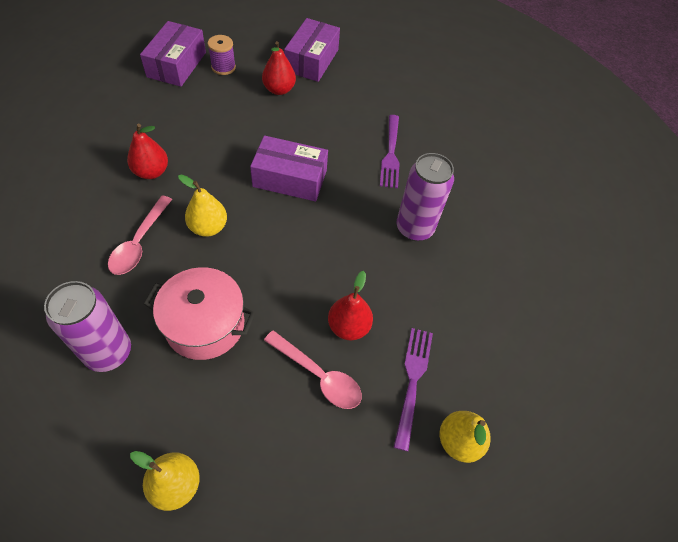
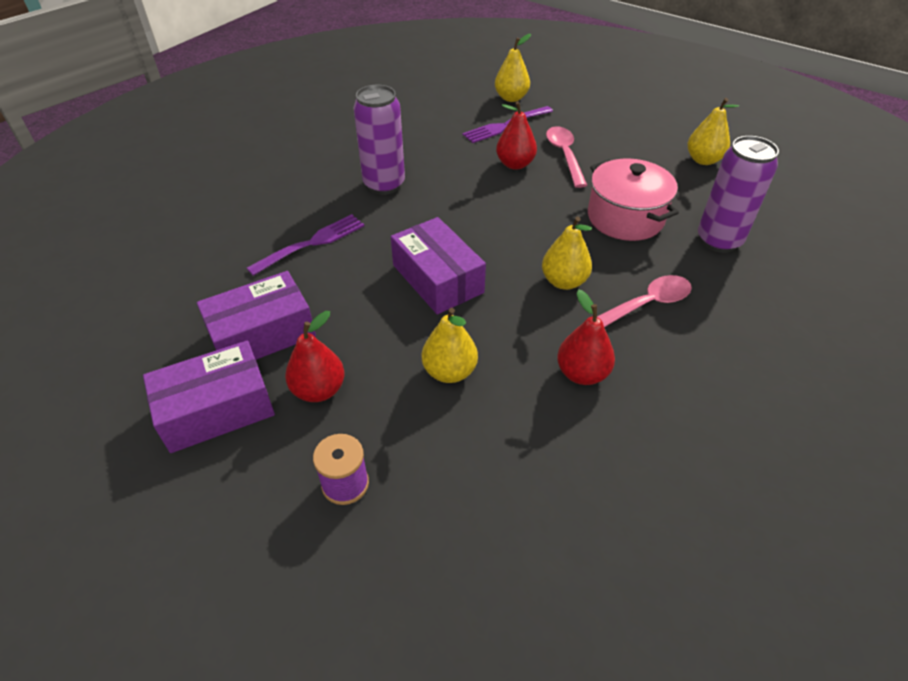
camera: 130 degrees left, 10 degrees down
purple box [140,21,206,87] -> purple box moved to [197,271,316,360]
none -> yellow pear [422,308,478,383]

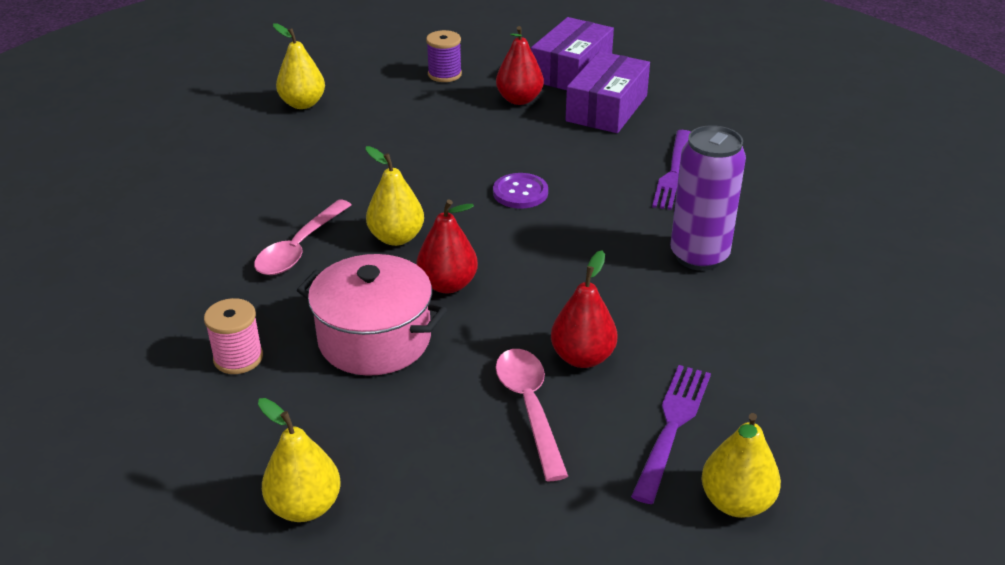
camera: 145 degrees right, 10 degrees down
purple box [391,217,486,314] -> purple button [493,173,548,209]
yellow pear [422,308,478,383] -> yellow pear moved to [273,23,325,109]
pink spoon [546,126,587,188] -> pink spoon turned 150 degrees counterclockwise [496,349,568,481]
red pear [557,289,615,385] -> red pear moved to [416,200,478,293]
purple can [698,136,779,253] -> pink spool [204,298,263,374]

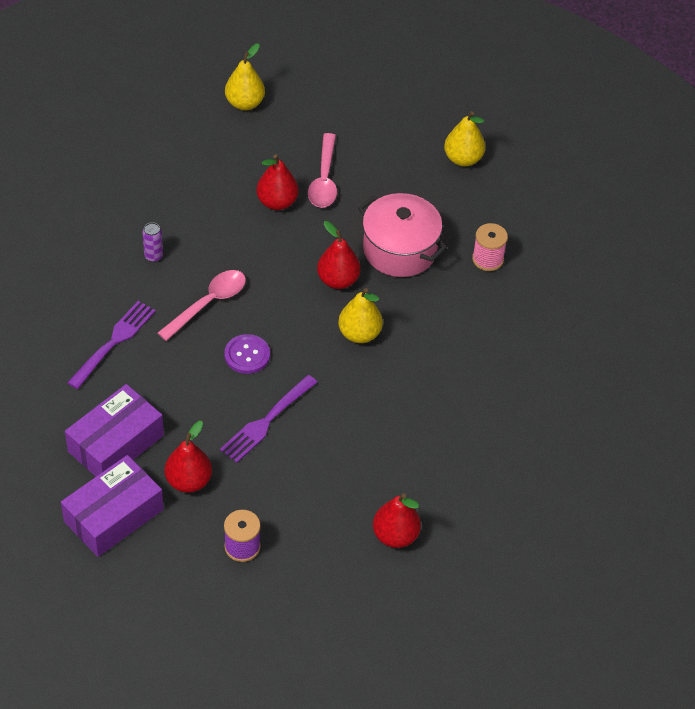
camera: 165 degrees left, 15 degrees up
pink spoon [254,199,352,275] -> pink spoon moved to [158,270,246,341]
yellow pear [273,23,325,109] -> red pear [373,493,421,548]
purple fork [631,365,711,504] -> purple fork moved to [220,375,317,463]
purple can [670,125,746,271] -> purple can [143,222,163,262], size x0.43

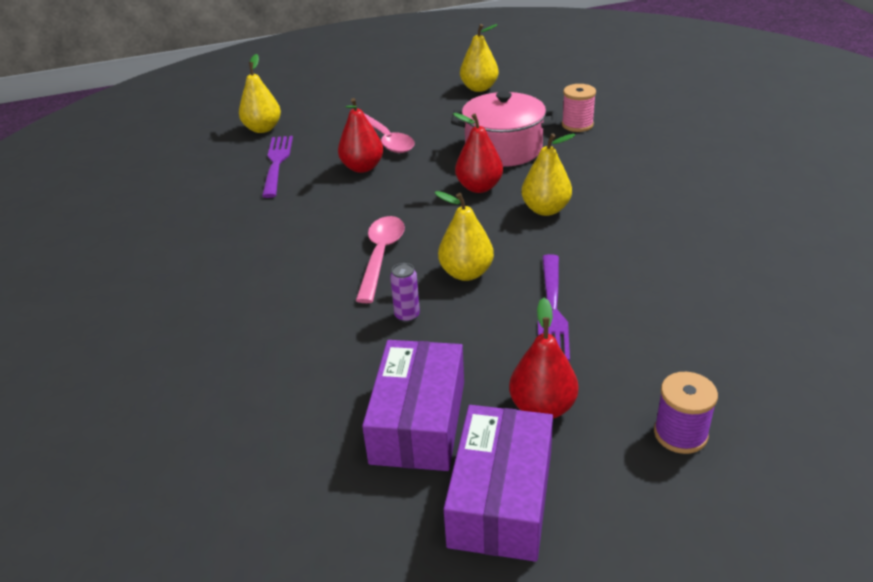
camera: 30 degrees left, 15 degrees down
purple fork [67,301,156,389] -> purple fork moved to [262,136,293,198]
purple can [143,222,163,262] -> purple can moved to [390,263,420,323]
purple button [224,334,270,374] -> yellow pear [435,191,494,281]
red pear [373,493,421,548] -> none

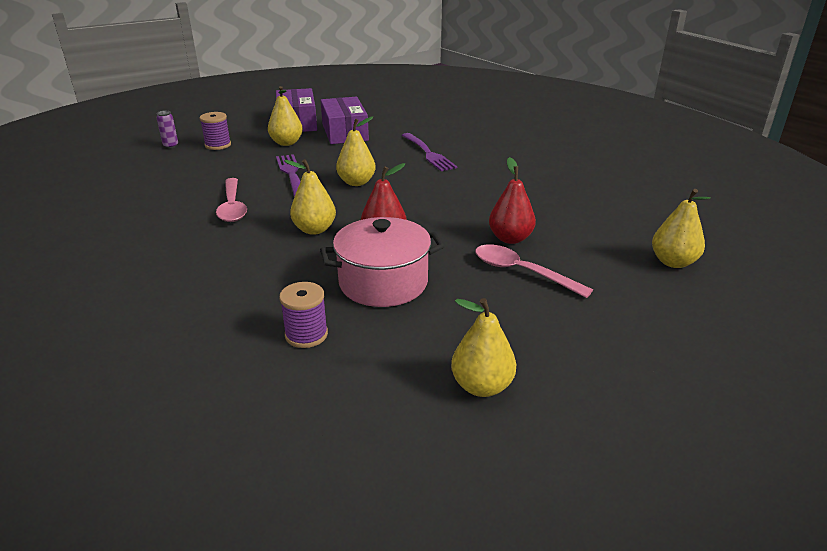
camera: 155 degrees right, 5 degrees down
purple fork [262,136,293,198] -> purple fork moved to [402,133,457,171]
pink spoon [356,216,405,303] -> pink spoon moved to [216,178,247,222]
purple can [390,263,420,323] -> purple can moved to [156,111,178,148]
red pear [509,298,578,419] -> yellow pear [268,86,303,146]
pink spool [562,84,596,132] -> purple spool [279,282,328,348]

